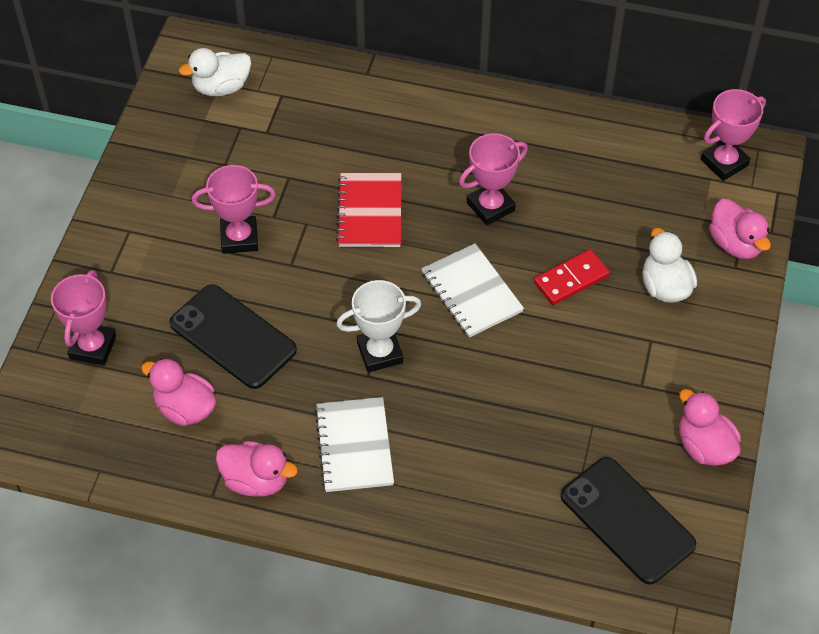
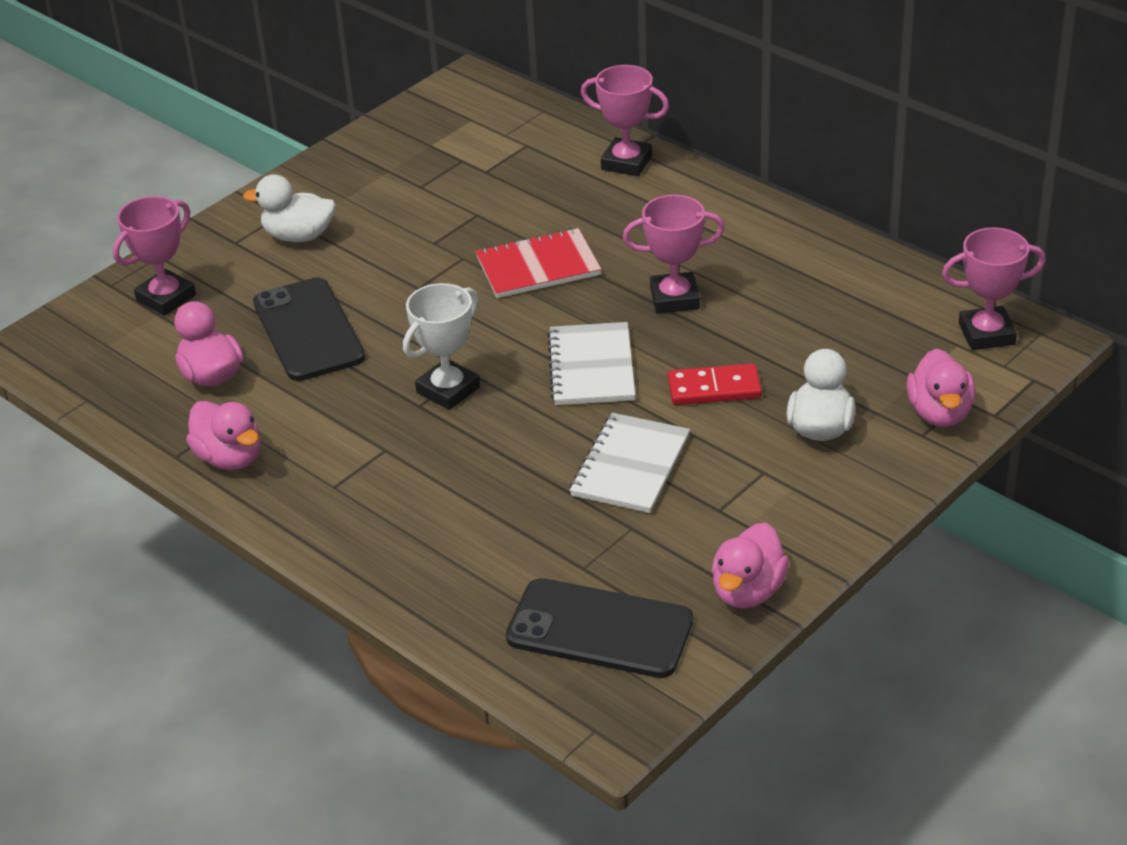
camera: 30 degrees right, 15 degrees down
white duck [179,48,251,96] -> white duck moved to [243,174,335,242]
pink trophy [192,165,276,254] -> pink trophy moved to [581,65,669,176]
white notebook [315,397,394,492] -> white notebook moved to [570,413,690,513]
red notebook [336,173,401,247] -> red notebook turned 45 degrees clockwise [476,228,601,298]
white trophy [336,280,421,372] -> white trophy turned 60 degrees counterclockwise [403,283,480,410]
black phone [561,457,697,584] -> black phone turned 60 degrees counterclockwise [506,578,693,678]
pink duck [679,389,741,466] -> pink duck turned 150 degrees counterclockwise [712,523,789,609]

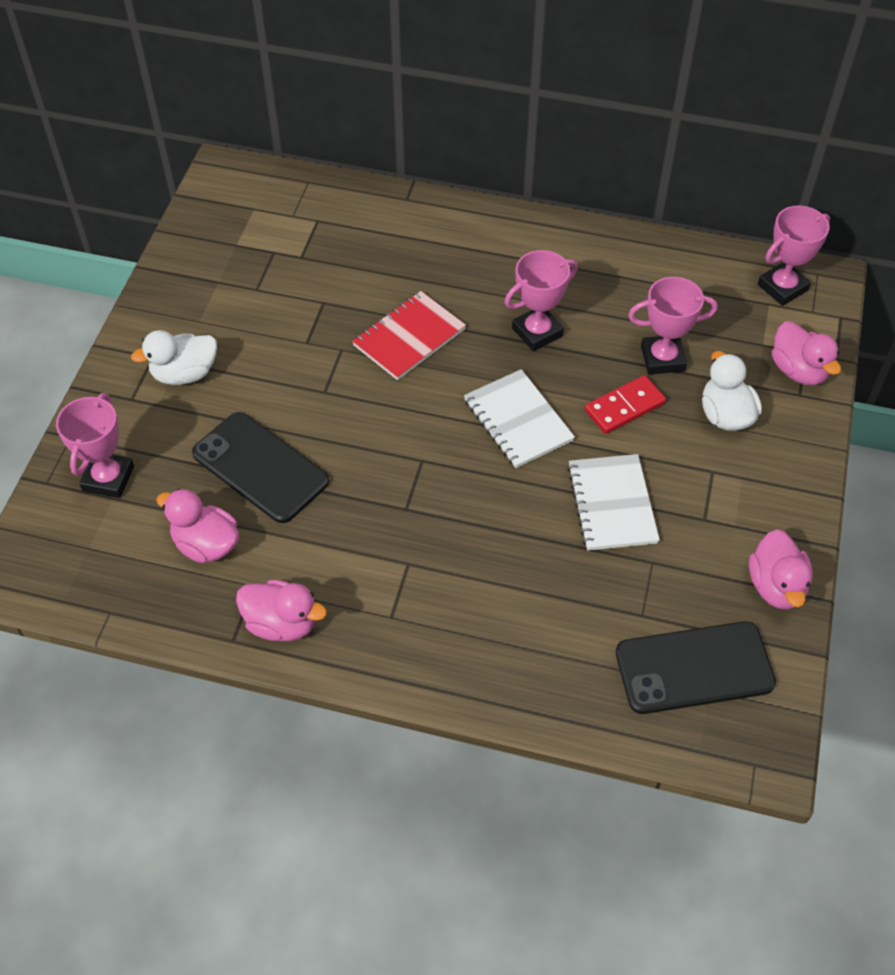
camera: 30 degrees left, 15 degrees up
white trophy [403,283,480,410] -> none
pink trophy [581,65,669,176] -> pink trophy moved to [628,277,717,375]

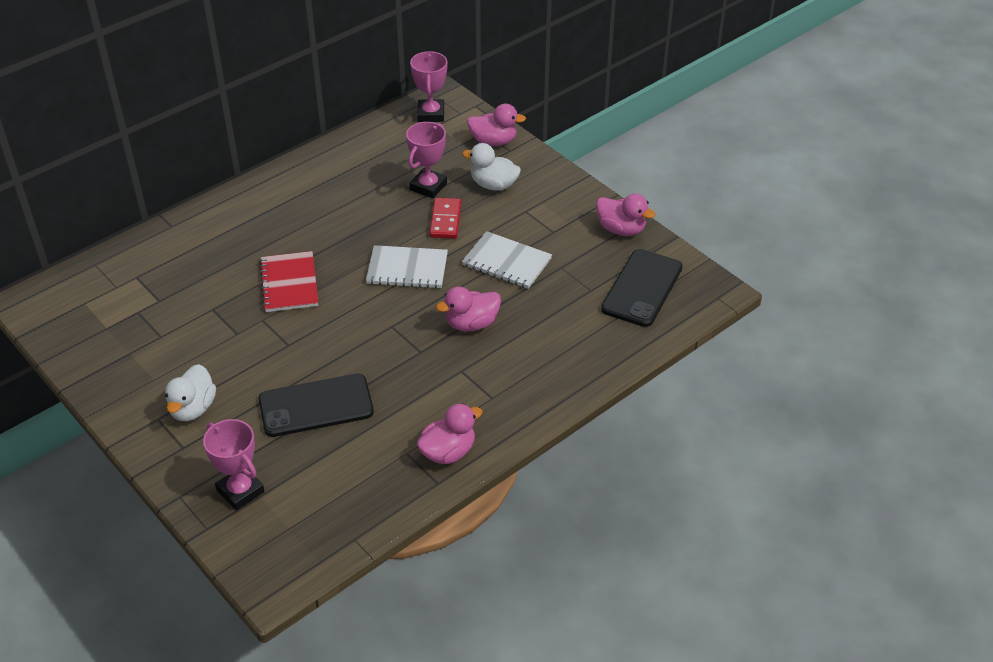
camera: 55 degrees left, 10 degrees down
pink duck [156,489,239,563] -> pink duck moved to [436,287,501,332]
pink trophy [505,250,578,351] -> none

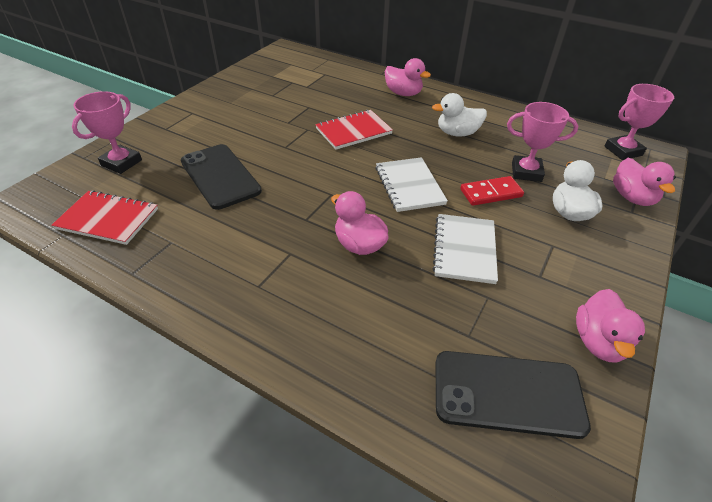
camera: 70 degrees right, 0 degrees up
white duck [165,364,216,421] -> white duck moved to [432,93,487,136]
pink duck [417,404,483,464] -> pink duck moved to [385,58,431,96]
none -> red notebook [52,190,158,245]

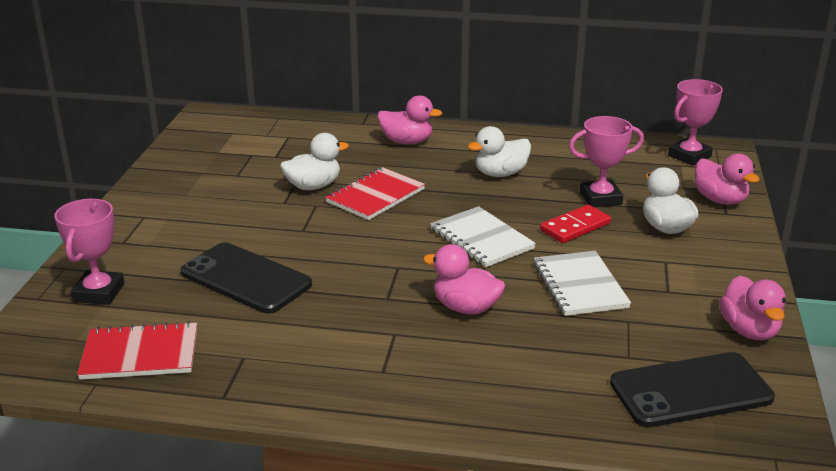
camera: 20 degrees left, 15 degrees down
none -> white duck [280,133,349,190]

